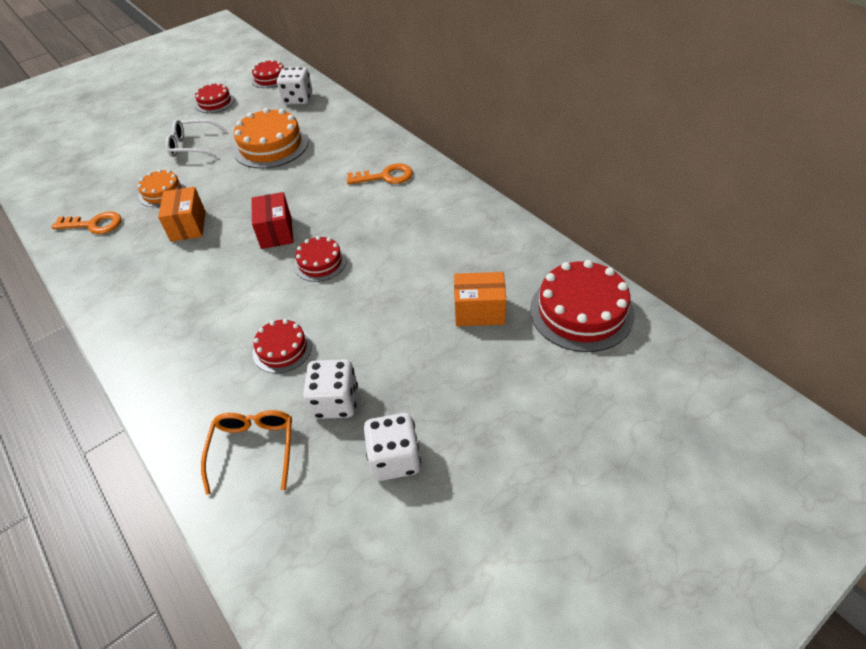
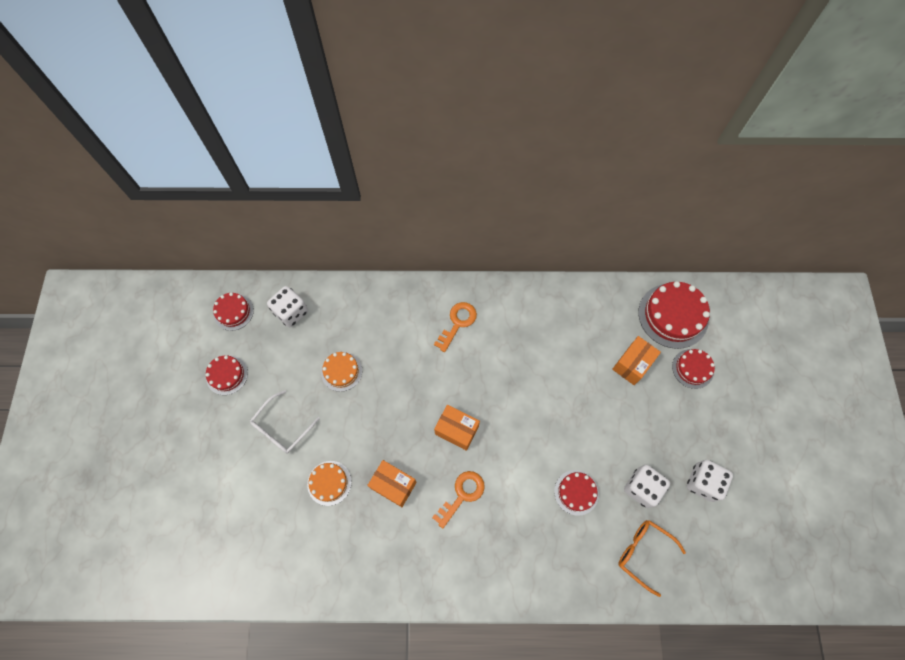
camera: 55 degrees left, 20 degrees up
orange key [51,211,122,234] -> orange key moved to [432,471,485,528]
orange cake [233,108,308,169] -> orange cake [321,352,362,392], size x0.57
red box [251,192,293,249] -> orange box [434,405,480,451]
red cake [294,236,347,282] -> red cake moved to [672,349,715,389]

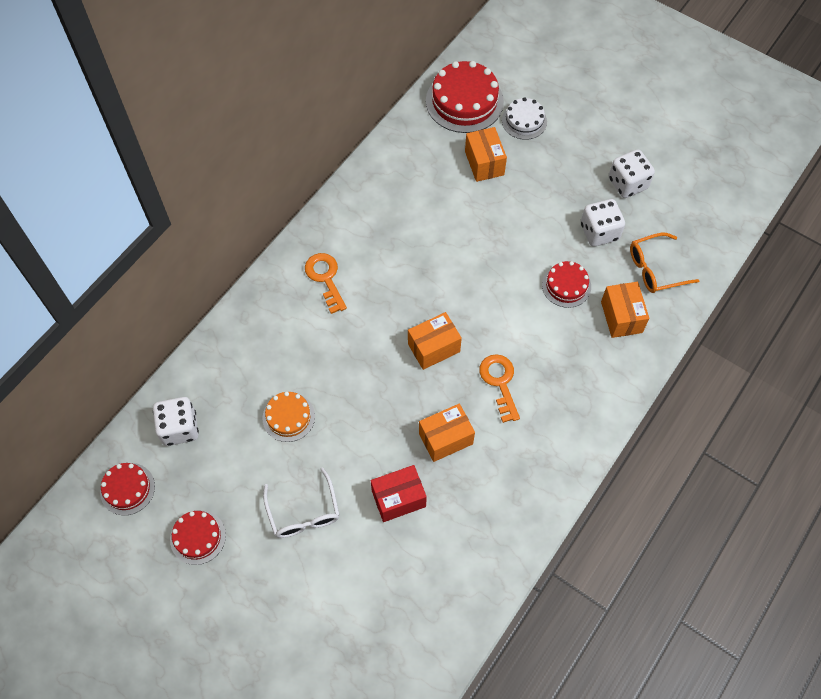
camera: 55 degrees left, 5 degrees down
orange cake [307,461,352,506] -> red box [371,465,427,522]
red cake [672,349,715,389] -> white cake [502,97,547,140]
none -> orange box [601,282,649,338]

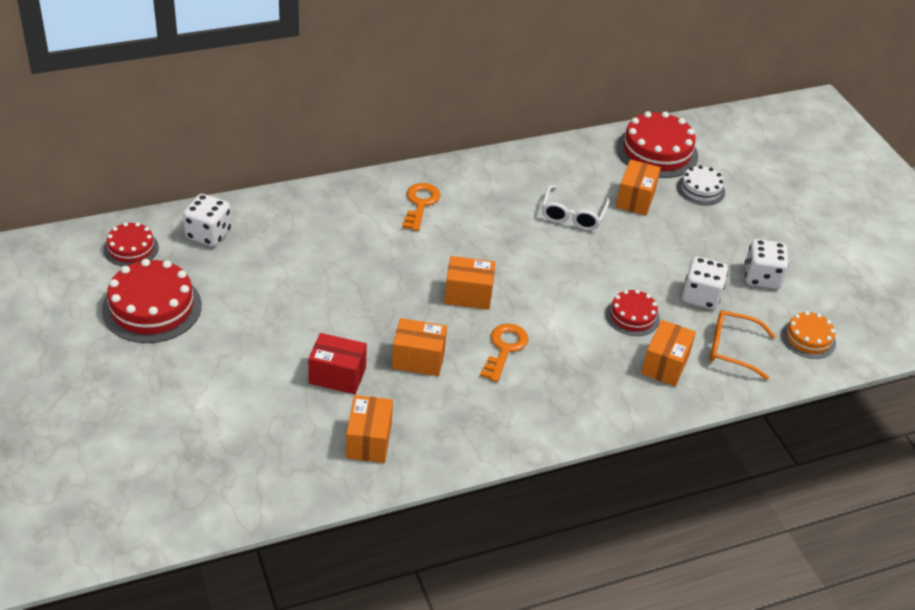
camera: 30 degrees right, 20 degrees down
red cake [170,510,226,565] -> red cake [102,259,202,343], size x1.74
orange cake [263,392,315,442] -> orange cake moved to [781,311,836,359]
white glasses [263,467,339,538] -> white glasses moved to [542,185,610,230]
none -> orange box [346,395,393,463]

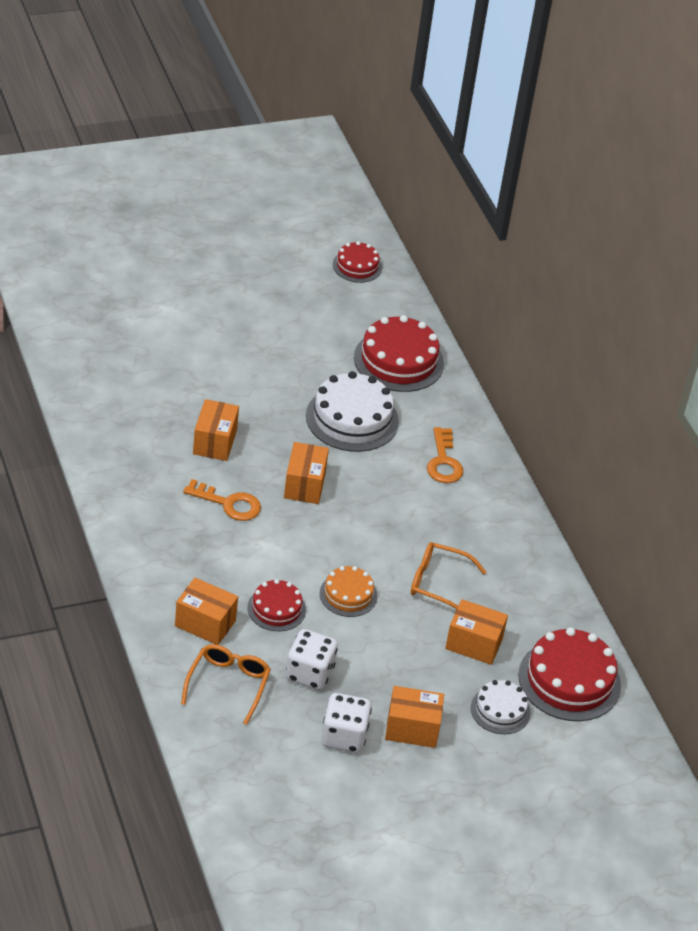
camera: 90 degrees right, 0 degrees up
red cake [102,259,202,343] -> red cake moved to [354,315,444,392]
white dice [183,194,231,246] -> none
red box [308,333,367,394] -> none
orange box [346,395,393,463] -> orange box moved to [385,686,444,748]
orange key [402,183,441,231] -> orange key turned 75 degrees clockwise [427,427,464,483]
white glasses [542,185,610,230] -> orange glasses [411,542,486,609]
orange cake [781,311,836,359] -> orange cake moved to [320,566,377,617]
none -> white cake [306,371,399,452]

